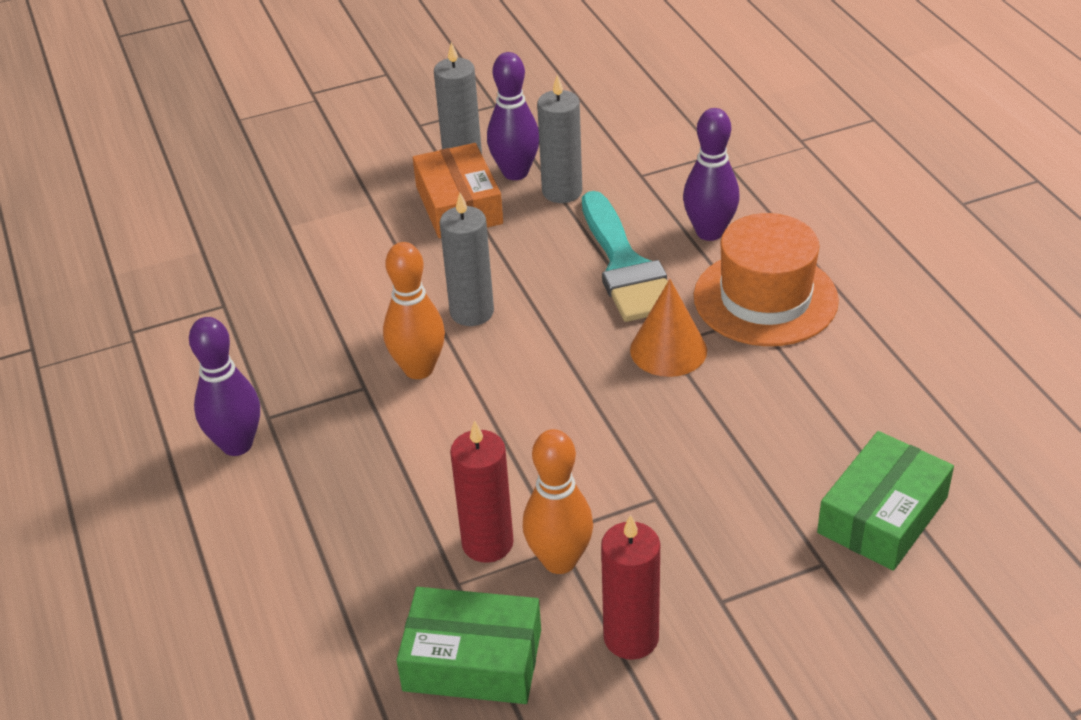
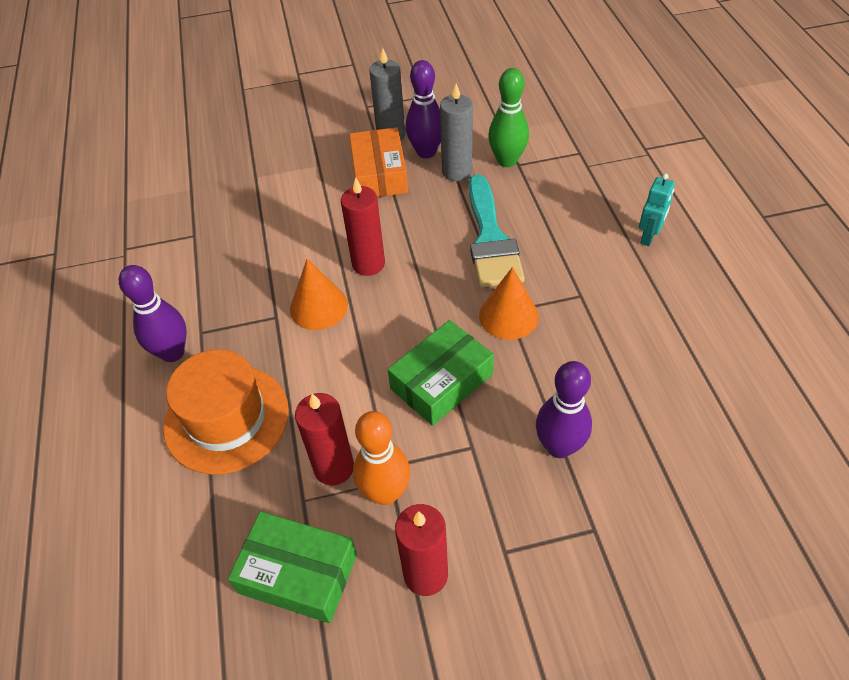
camera: 10 degrees right, 10 degrees up
orange bowling pin [383,242,445,379] -> orange cone [290,259,348,330]
grey candle [440,193,494,326] -> red candle [341,177,385,276]
purple bowling pin [683,108,740,241] -> purple bowling pin moved to [536,361,592,458]
orange hat [694,213,839,346] -> orange hat moved to [163,349,289,475]
green box [817,431,954,571] -> green box moved to [387,320,494,426]
none -> green bowling pin [488,68,529,167]
none -> turquoise robot [639,173,675,246]

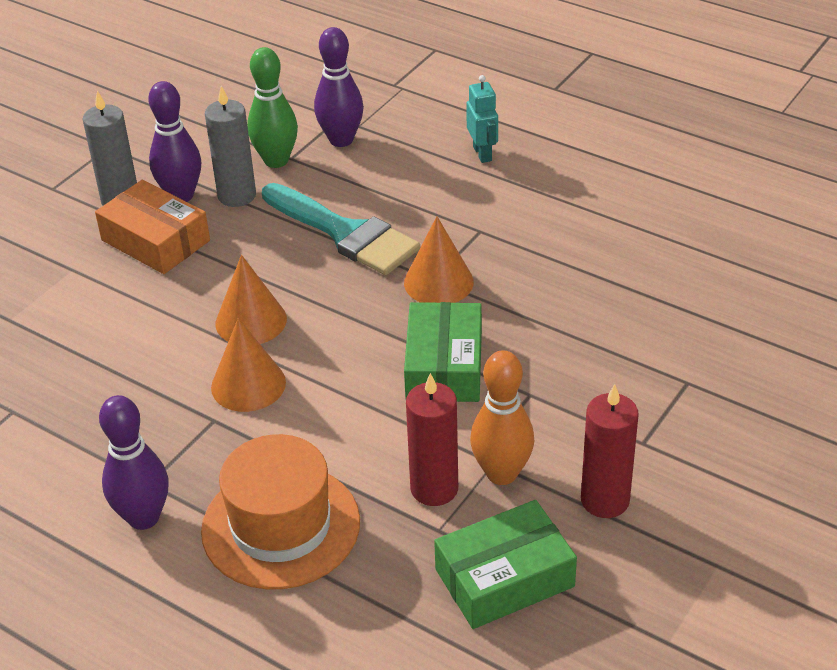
camera: 45 degrees left, 10 degrees down
red candle [341,177,385,276] -> orange cone [216,255,287,344]
purple bowling pin [536,361,592,458] -> purple bowling pin moved to [314,27,364,147]

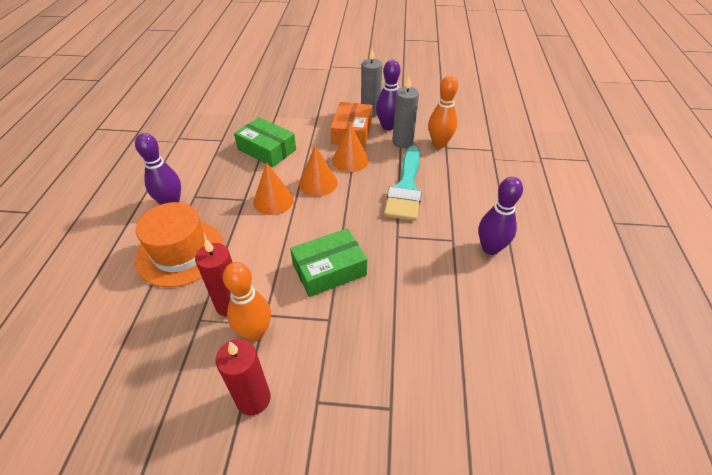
camera: 60 degrees right, 5 degrees up
green bowling pin [247,47,298,168] -> orange bowling pin [428,75,458,148]
purple bowling pin [314,27,364,147] -> purple bowling pin moved to [478,177,523,255]
orange cone [404,216,474,303] -> orange cone moved to [332,123,369,172]
green box [434,500,577,629] -> green box moved to [234,117,296,167]
turquoise robot [466,75,498,163] -> none

